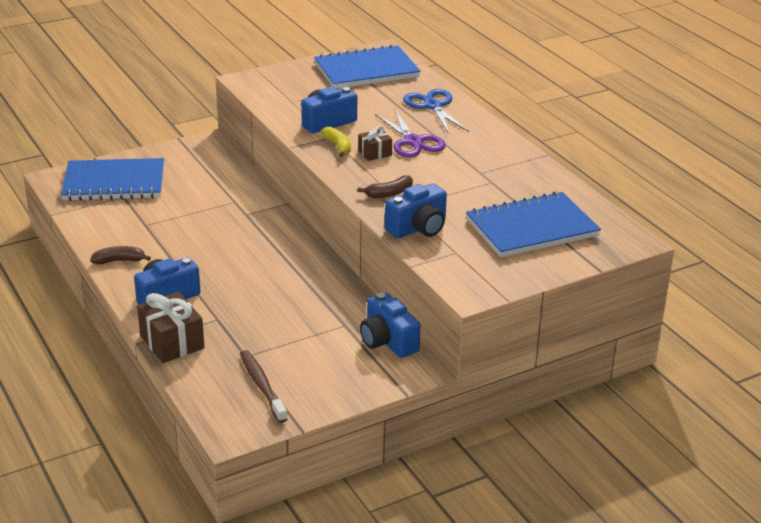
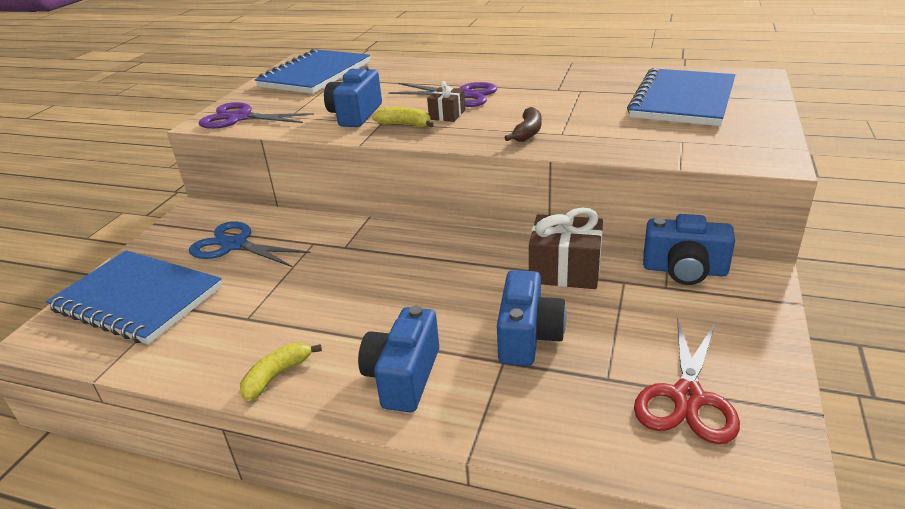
camera: 40 degrees left, 0 degrees up
blue notebook [61,158,164,201] -> blue notebook turned 75 degrees clockwise [46,250,222,345]
brown banana [90,246,151,264] -> yellow banana [240,343,322,401]
brown gift [137,292,205,363] -> brown gift moved to [529,207,603,289]
brown toothbrush [240,350,288,423] -> red scissors [634,317,740,444]
blue camera [385,184,447,238] -> blue camera moved to [497,270,566,366]
blue scissors [403,89,469,134] -> blue scissors moved to [189,221,310,267]
none -> purple scissors [199,102,314,129]

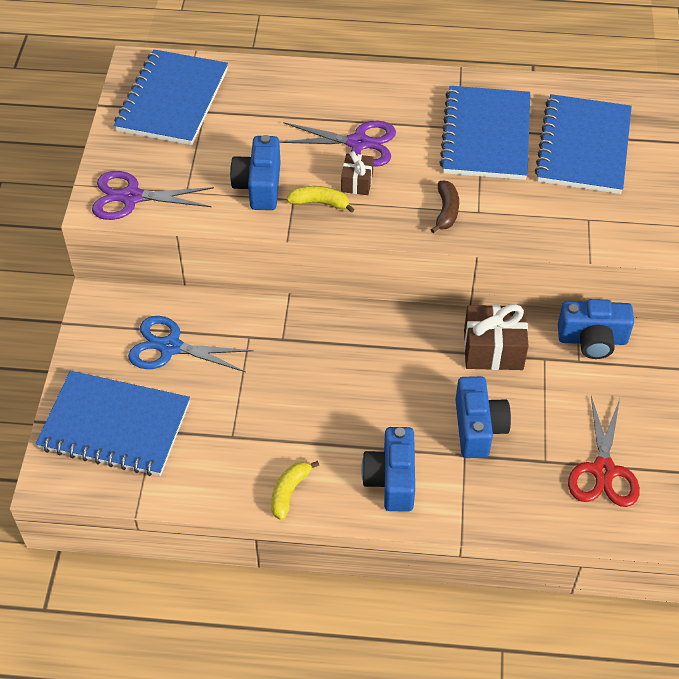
camera: 15 degrees left, 20 degrees up
none -> blue notebook [439,86,530,180]

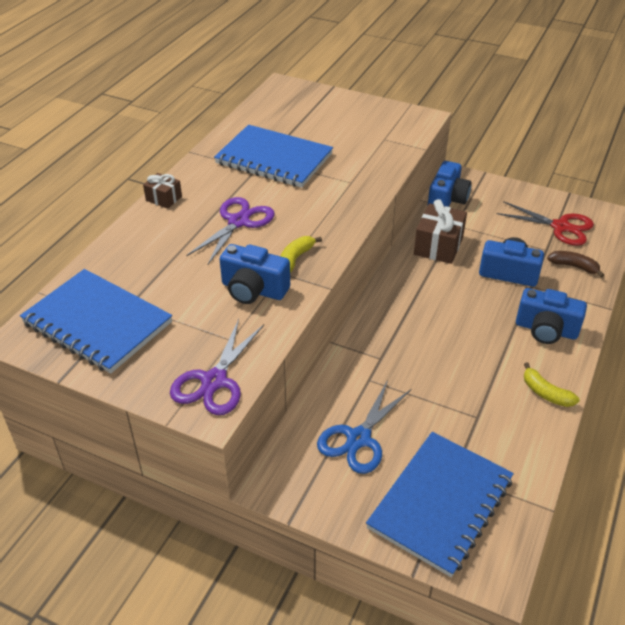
camera: 70 degrees left, 10 degrees down
brown gift [341,151,374,195] -> brown gift moved to [143,173,182,209]
brown banana [430,181,459,233] -> brown banana moved to [547,251,604,278]
blue notebook [535,94,632,194] -> none

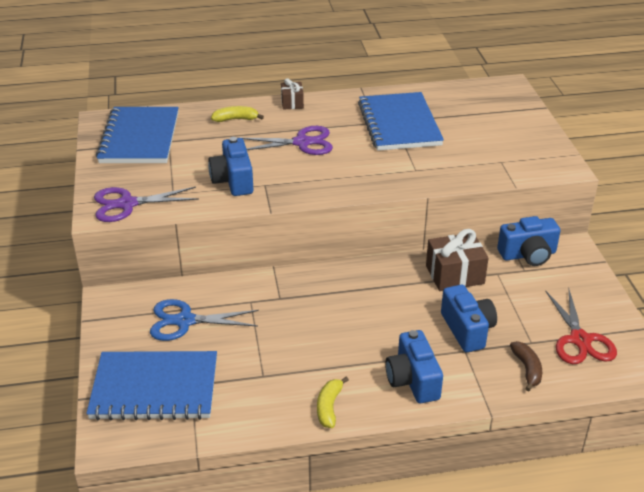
camera: 55 degrees right, 5 degrees down
yellow banana [281,236,322,273] -> yellow banana moved to [211,106,264,122]

